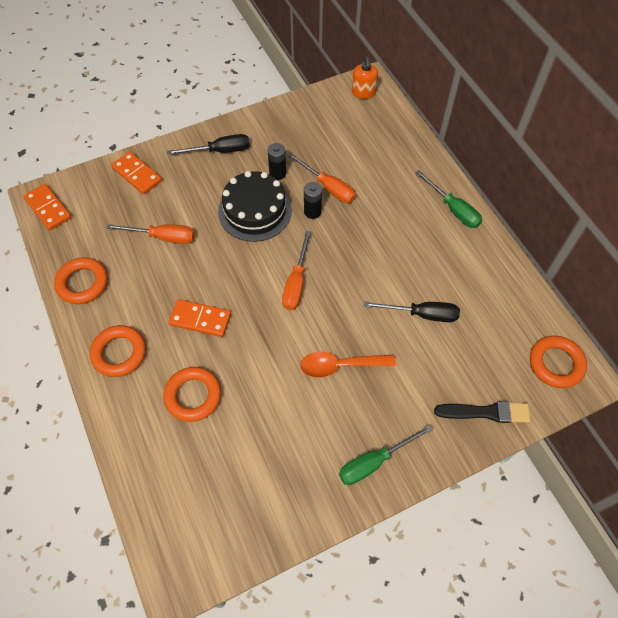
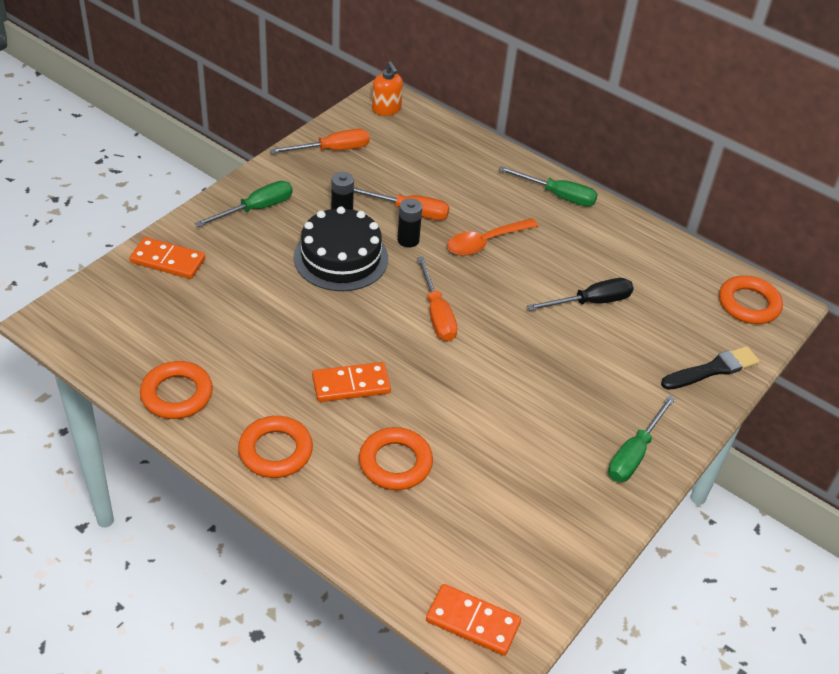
camera: 30 degrees left, 15 degrees down
orange domino [23,184,72,231] -> orange domino moved to [426,584,521,656]
orange screwdriver [106,224,195,244] -> orange screwdriver moved to [270,129,370,154]
black screwdriver [167,134,250,155] -> green screwdriver [195,181,293,227]
orange spoon [300,352,396,378] -> orange spoon moved to [447,218,538,256]

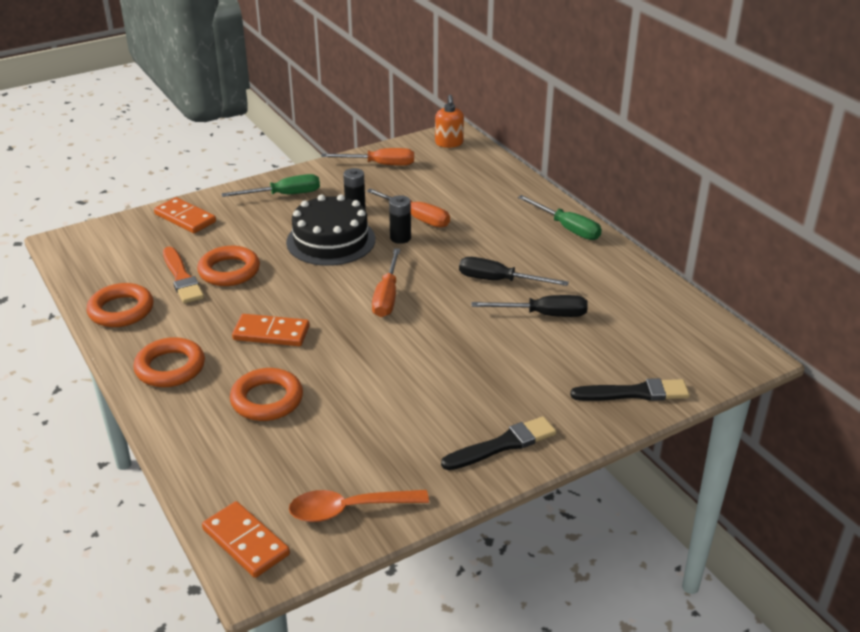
camera: 25 degrees right, 10 degrees down
orange spoon [447,218,538,256] -> orange spoon moved to [289,490,429,522]
green screwdriver [608,396,675,482] -> black brush [441,416,556,470]
orange ring [719,275,783,324] -> orange ring moved to [197,246,260,286]
none -> orange brush [163,247,204,303]
none -> black screwdriver [459,257,569,286]

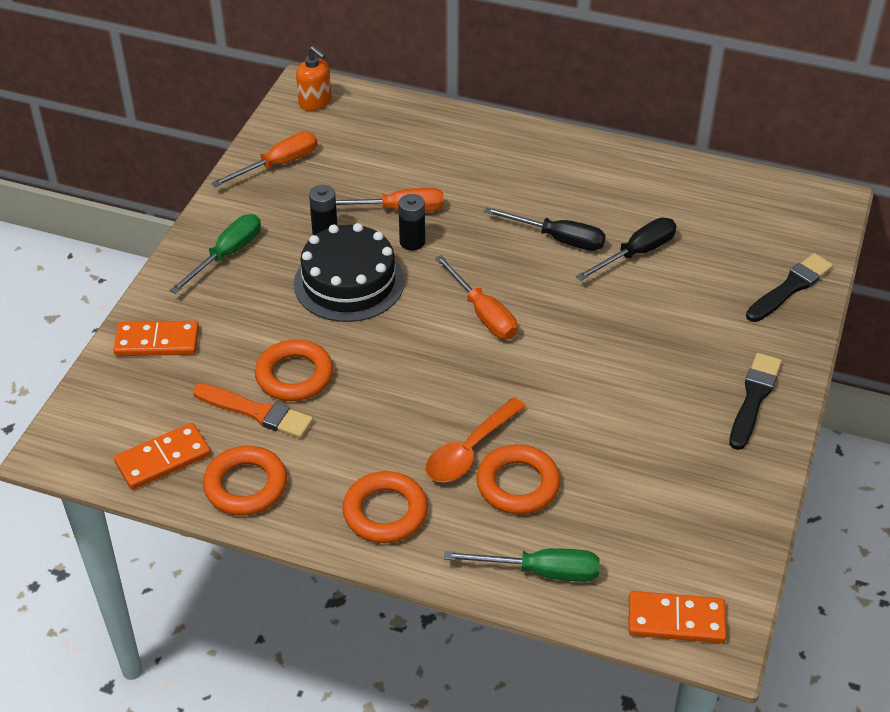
camera: 40 degrees left, 10 degrees up
orange domino [232,314,310,346] -> orange domino moved to [114,423,211,490]
orange spoon [289,490,429,522] -> orange spoon moved to [426,397,526,482]
black screwdriver [459,257,569,286] -> black screwdriver turned 135 degrees counterclockwise [484,207,606,251]
green screwdriver [518,195,602,240] -> green screwdriver moved to [444,548,600,582]

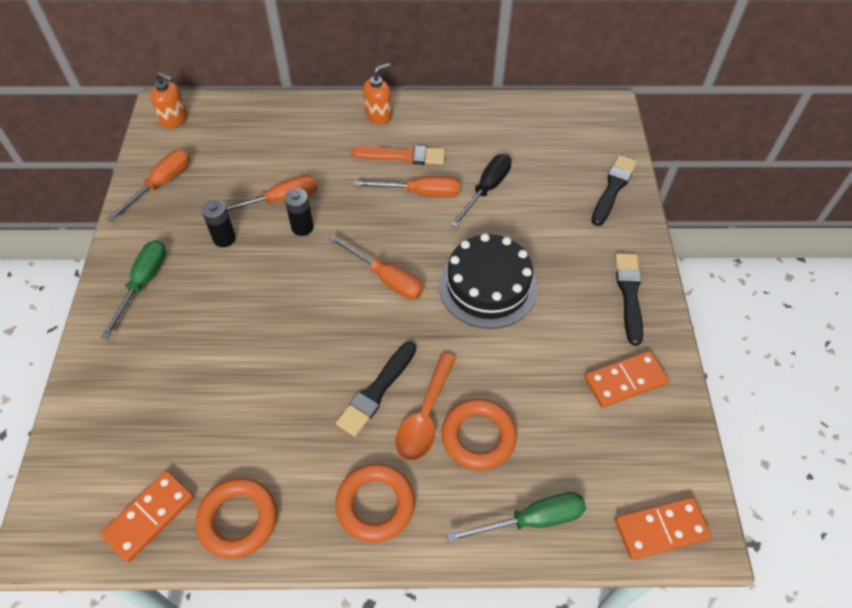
camera: 20 degrees left, 10 degrees up
orange domino [113,321,199,356] -> orange domino moved to [585,351,669,408]
orange brush [193,384,313,438] -> orange brush moved to [351,145,445,165]
orange ring [255,339,333,401] -> none
black cake [294,223,404,322] -> black cake moved to [439,233,537,329]
black screwdriver [484,207,606,251] -> orange screwdriver [354,176,460,198]
none -> black brush [336,342,416,437]
none -> orange soap dispenser [363,63,392,124]

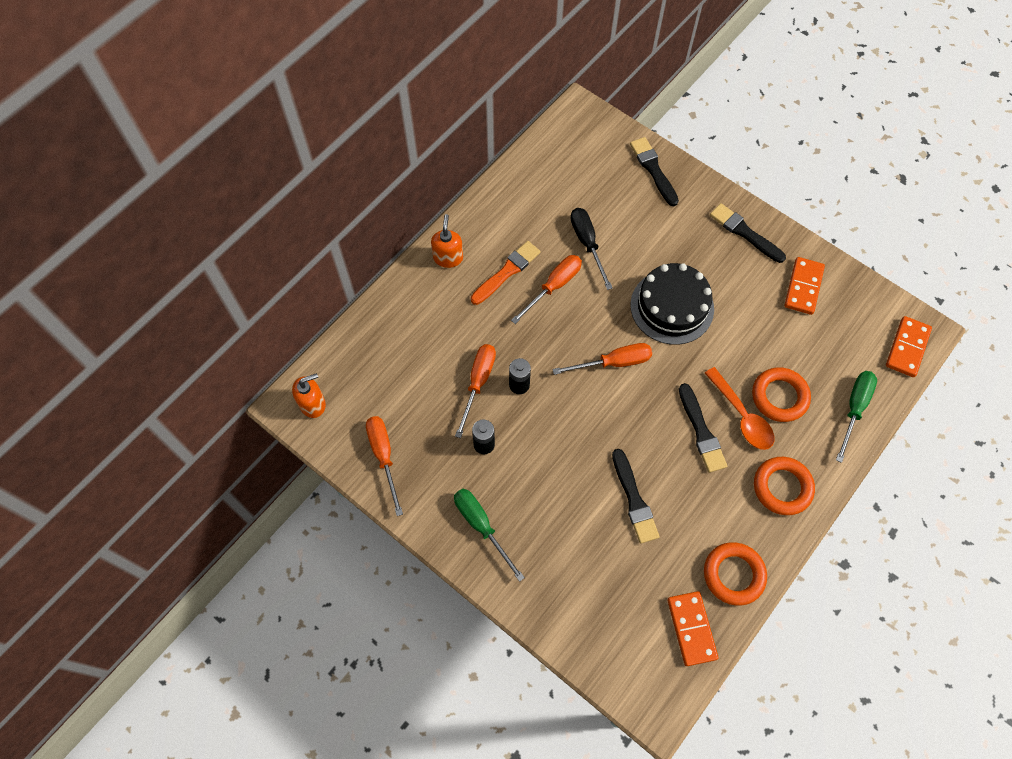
camera: 50 degrees left, 10 degrees up
none -> black brush [612,449,660,543]

